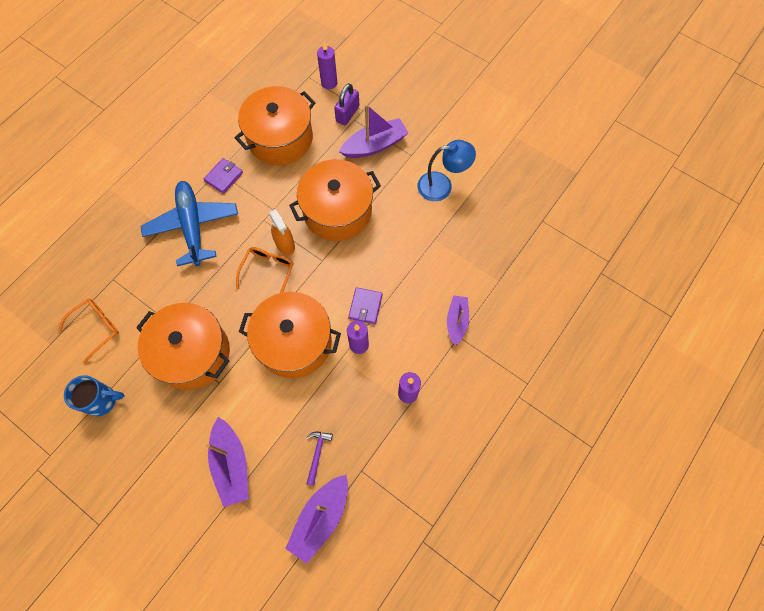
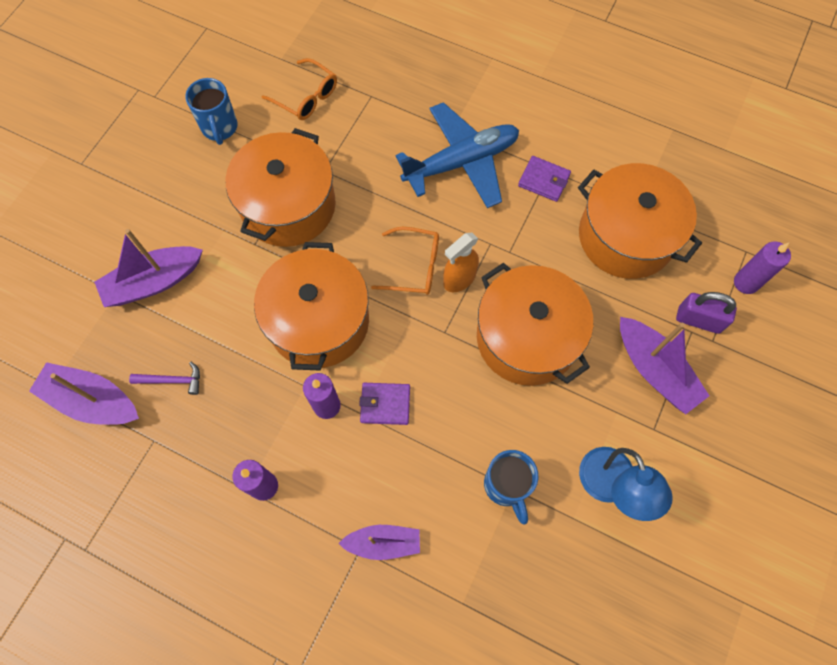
camera: 80 degrees right, 0 degrees up
none -> blue mug [484,450,538,525]

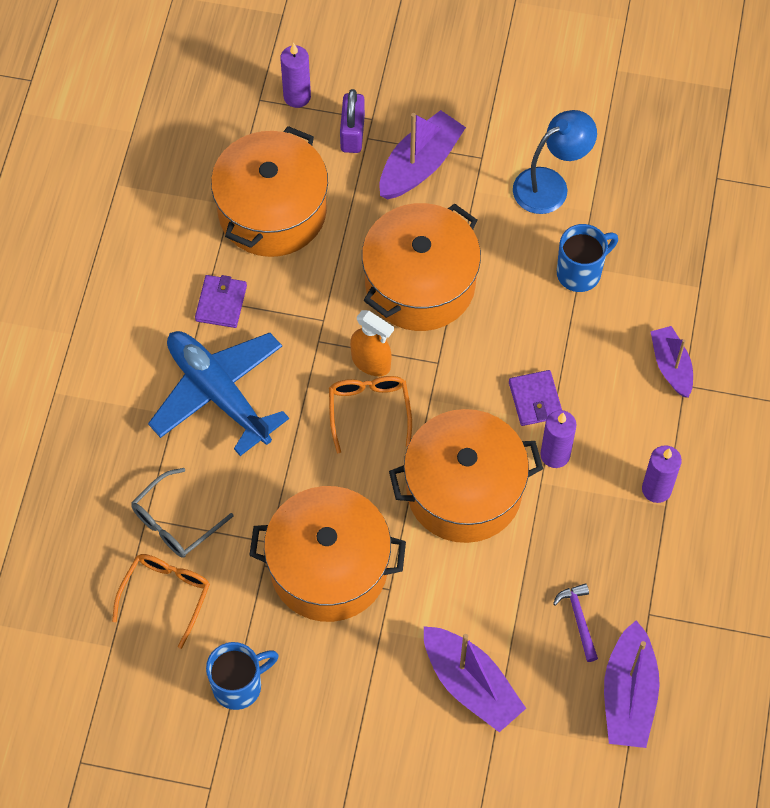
camera: 105 degrees left, 5 degrees down
none -> grey glasses [131,468,233,558]

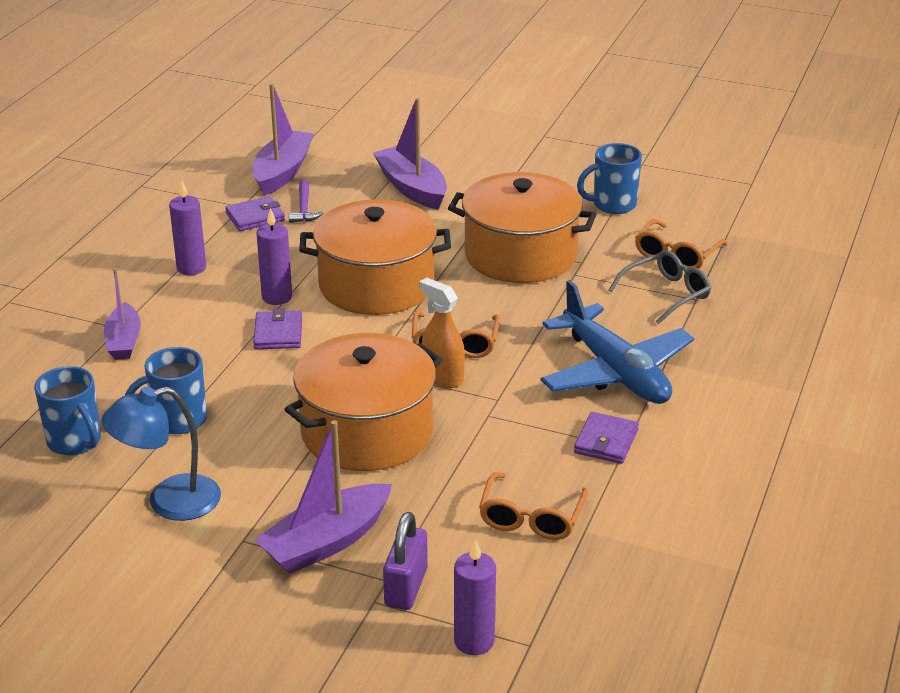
camera: 170 degrees left, 30 degrees down
orange pot [211,126,328,257] -> orange glasses [479,472,588,540]
none -> blue mug [34,366,101,455]
none -> purple wallet [225,196,285,231]

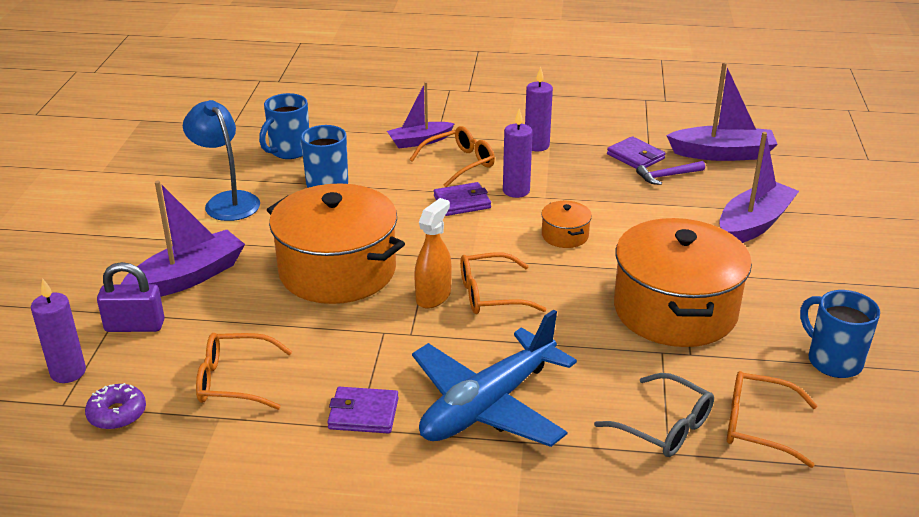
camera: 75 degrees right, 0 degrees up
purple boat [254,420,392,574] -> purple boat turned 105 degrees clockwise [121,181,245,297]
orange pot [299,199,451,315] -> orange pot [541,201,592,248], size x0.42
none -> purple donut [85,383,146,430]
none -> orange glasses [410,126,495,187]

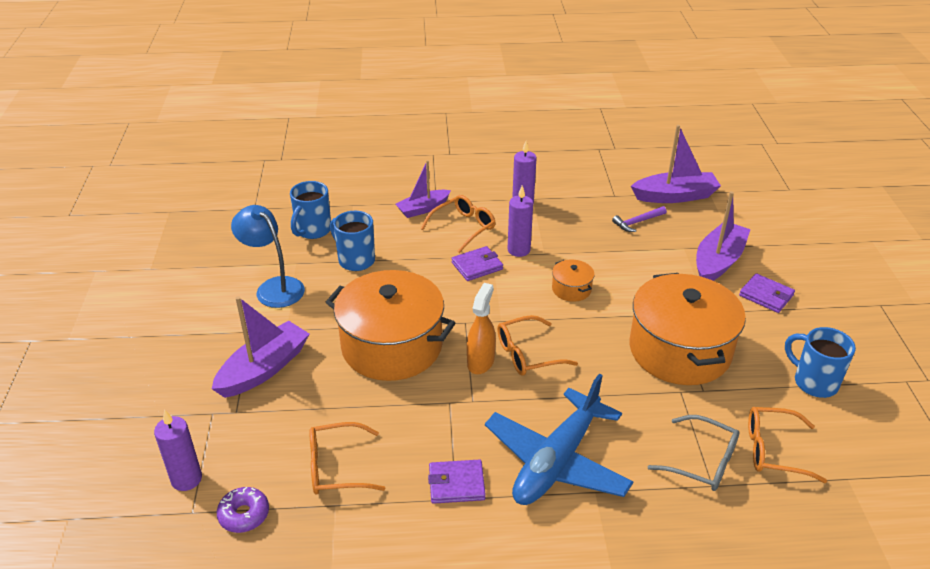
camera: 10 degrees left, 5 degrees up
purple padlock [97,262,165,332] -> none
purple wallet [607,136,666,169] -> purple wallet moved to [739,273,795,313]

